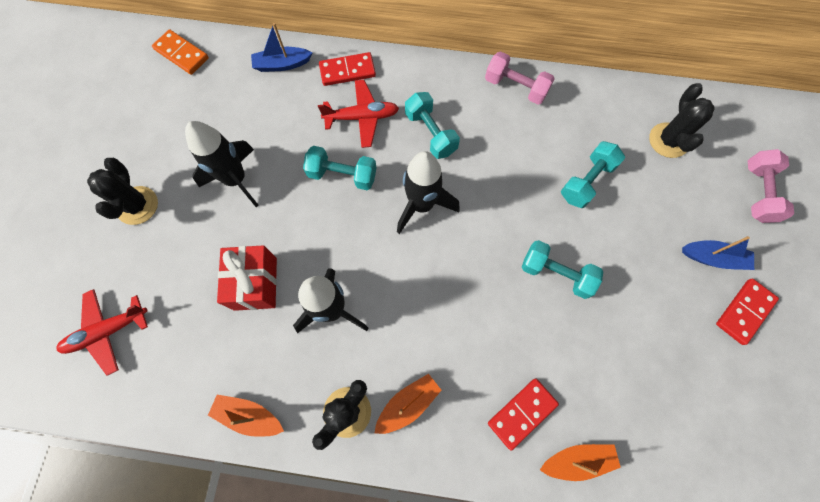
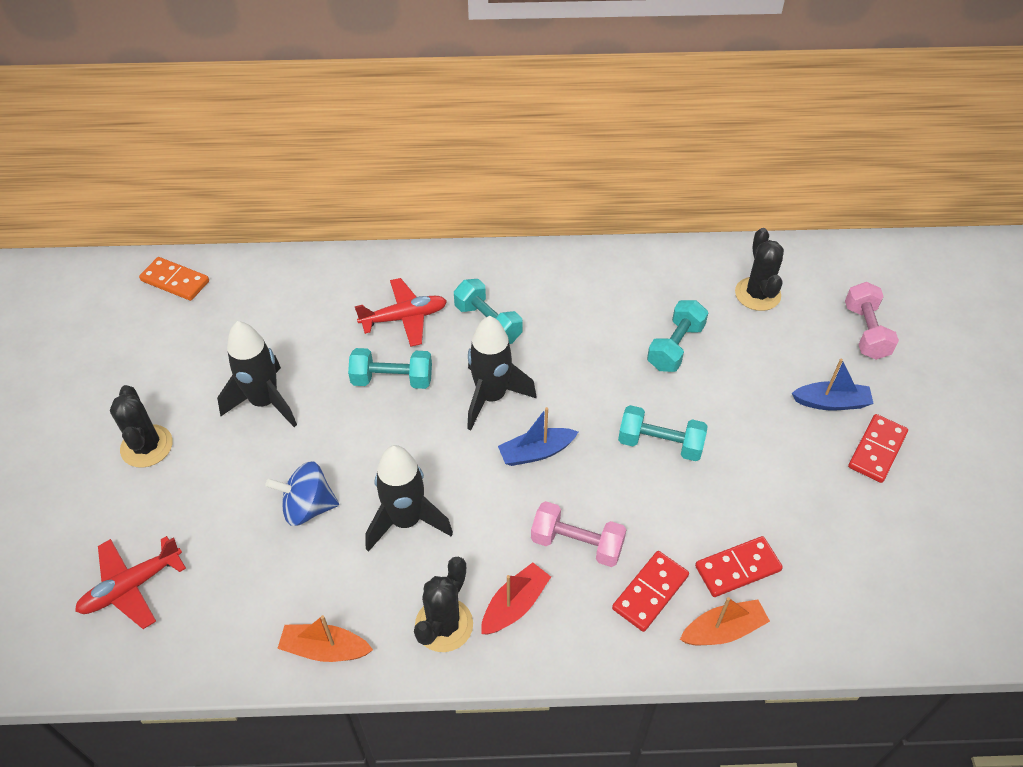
camera: 10 degrees left, 20 degrees down
red gift [217,245,277,311] -> blue spinning top [266,461,339,526]
blue boat [251,23,312,72] -> blue boat moved to [498,407,578,466]
red domino [319,52,376,86] -> red domino moved to [695,536,783,597]
orange boat [375,374,442,434] -> red boat [481,562,551,634]
pink dumbbell [485,52,555,105] -> pink dumbbell moved to [531,501,627,567]

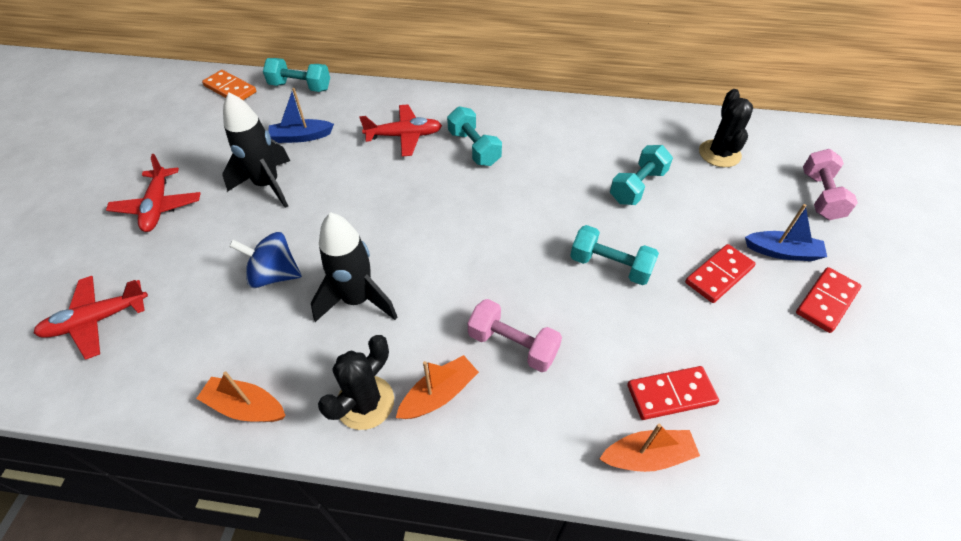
camera: 10 degrees right, 0 degrees up
black cactus [110,385,173,468] -> red plane [106,154,201,232]
turquoise dumbbell [348,348,432,389] -> turquoise dumbbell moved to [263,58,330,92]
black rocket [467,316,536,430] -> none
red boat [481,562,551,634] -> orange boat [396,355,479,419]
blue boat [498,407,578,466] -> blue boat moved to [268,88,334,143]
red domino [612,551,689,632] -> red domino moved to [685,244,756,303]

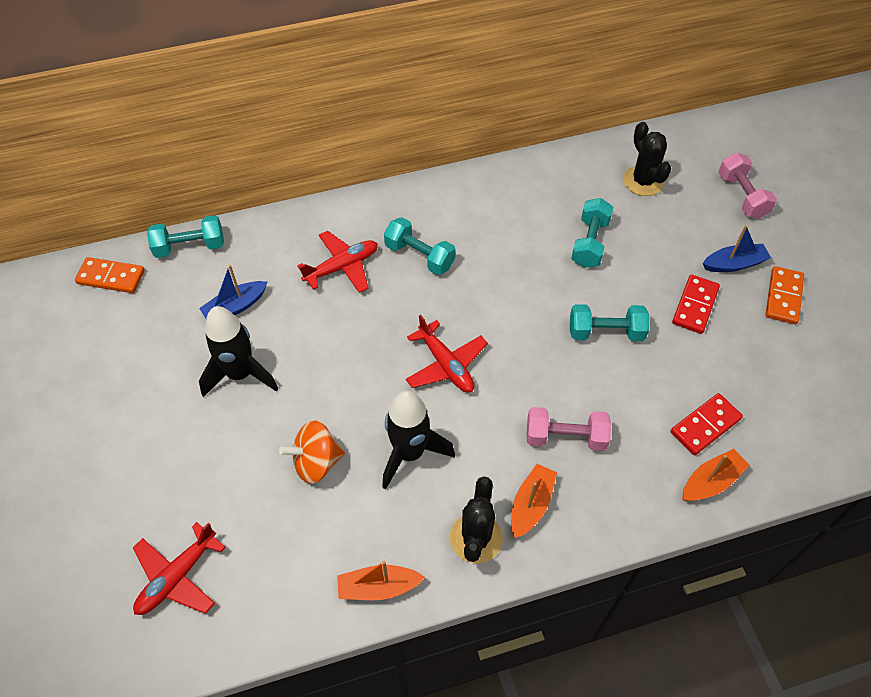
camera: 25 degrees left, 5 degrees up
red plane [106,154,201,232] -> red plane moved to [406,315,488,393]
blue spinning top [229,232,302,288] -> orange spinning top [279,421,345,484]
red domino [796,267,861,333] -> orange domino [765,266,804,324]

